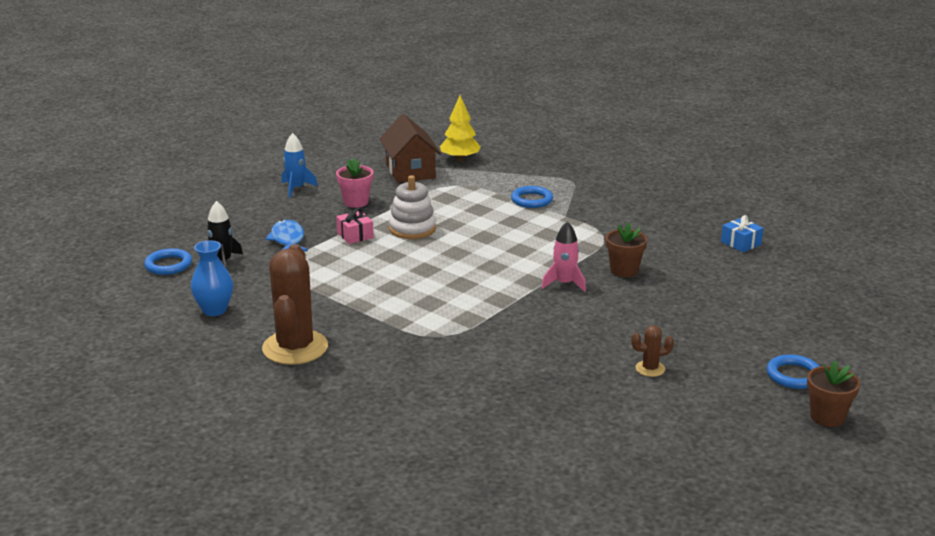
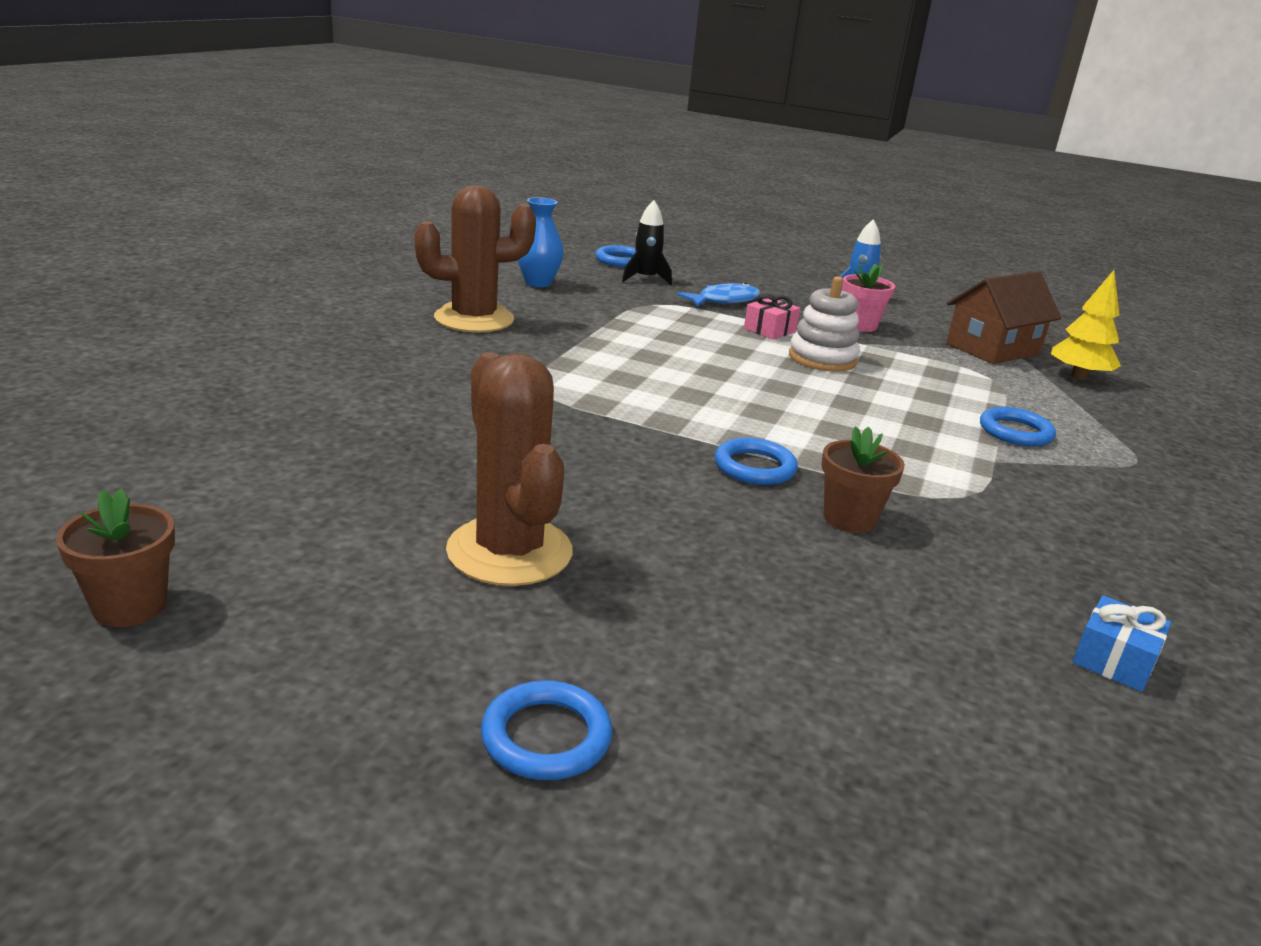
camera: 70 degrees right, 0 degrees up
pink rocket [542,221,586,292] -> blue ring [715,438,798,485]
brown cactus [631,325,674,377] -> brown cactus [446,352,573,586], size x2.28
brown flower pot [807,360,860,427] -> brown flower pot moved to [56,488,175,627]

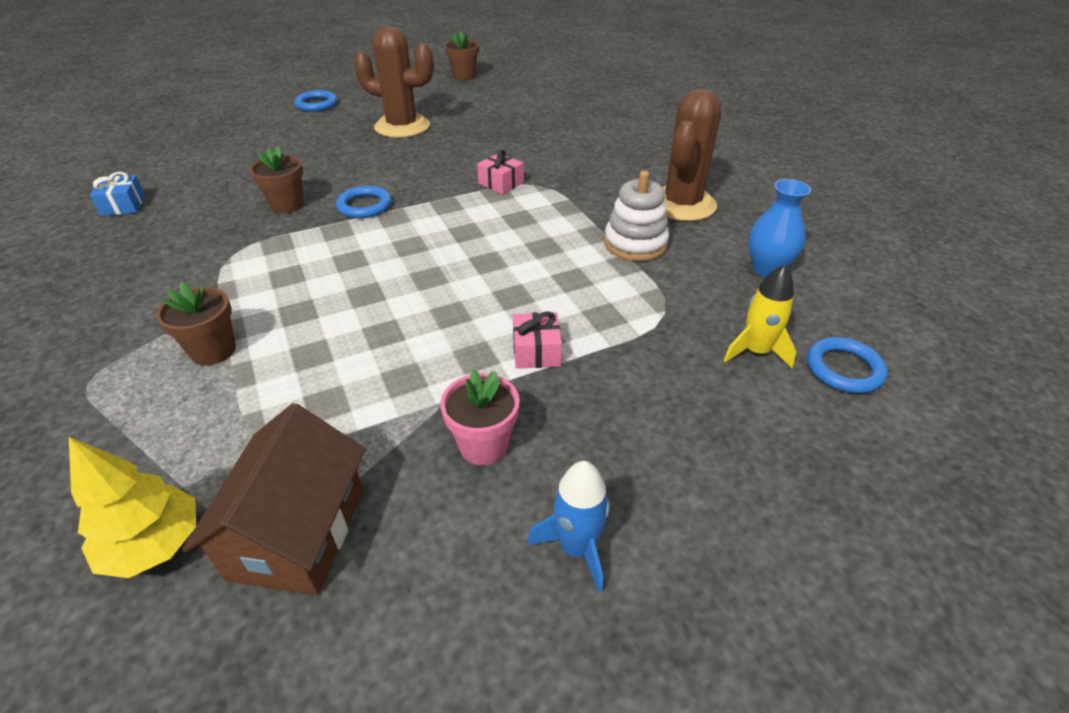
camera: 135 degrees right, 15 degrees up
black rocket [622,200,672,285] -> yellow rocket [724,264,796,368]
blue fish [677,283,760,307] -> none
white stacking toy [789,276,860,372] -> white stacking toy moved to [604,171,669,261]
blue ring [980,407,1056,447] -> brown flower pot [156,282,236,366]
none -> pink gift [477,149,524,194]

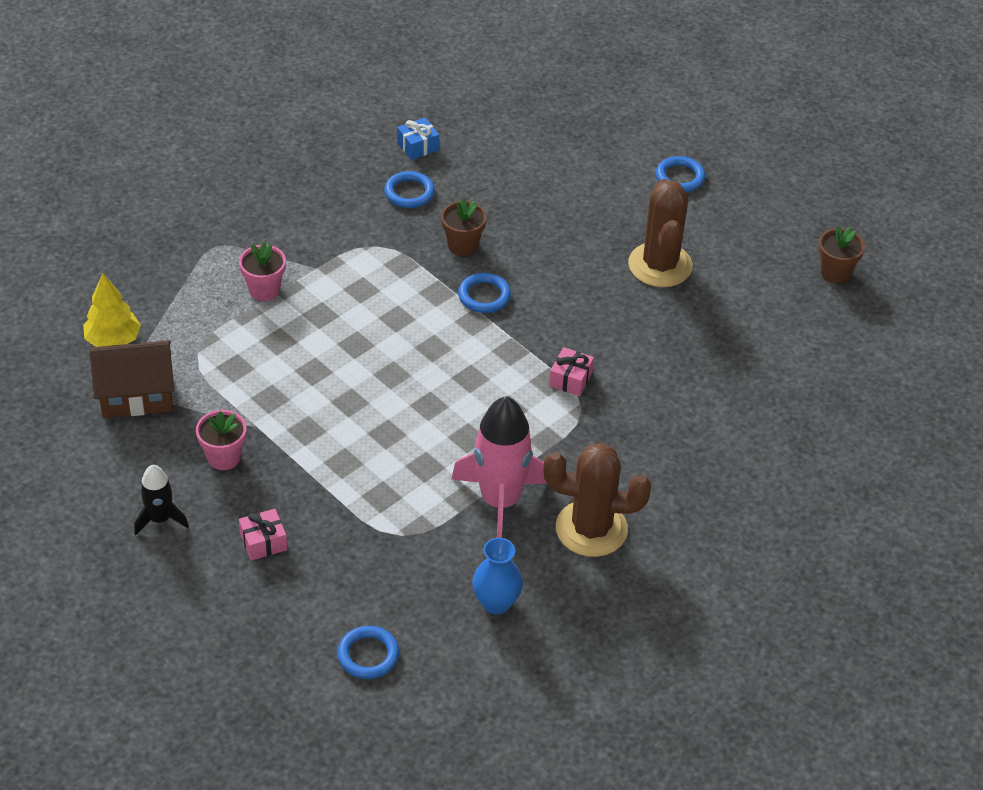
camera: 70 degrees right, 5 degrees up
brown flower pot [156,282,236,366] -> pink flower pot [239,242,286,301]
pink gift [513,311,562,369] -> pink gift moved to [239,509,287,561]
blue rocket [527,461,610,593] -> black rocket [134,465,189,535]
white stacking toy [604,171,669,261] -> pink rocket [451,396,547,538]
yellow rocket [724,264,796,368] -> none
none -> blue ring [384,171,435,208]

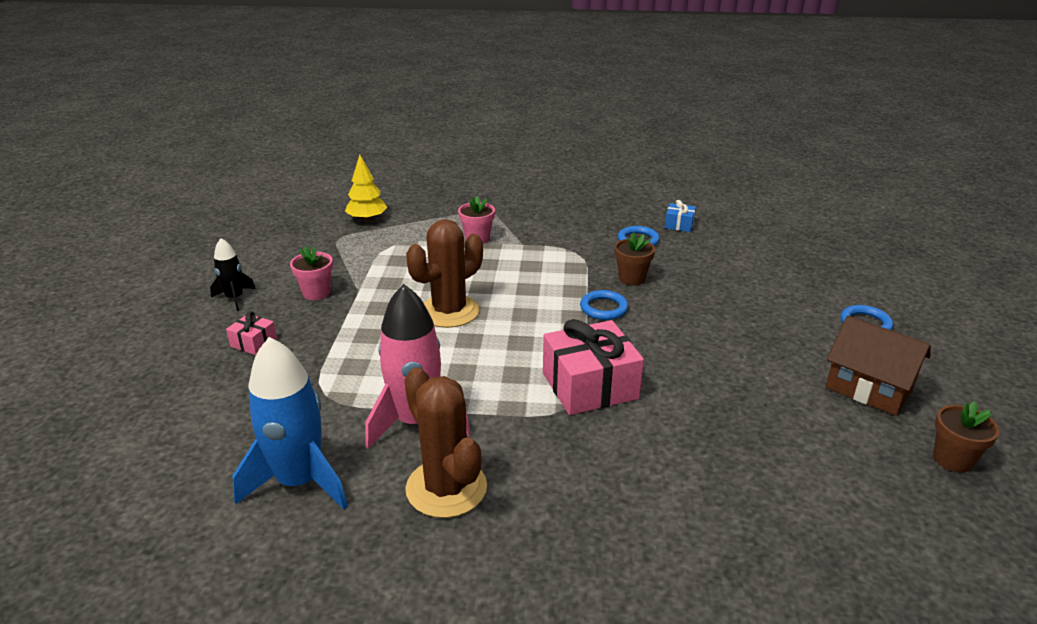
camera: 50 degrees right, 15 degrees down
brown house [89,340,174,418] -> brown house moved to [826,316,931,416]
blue ring [337,626,399,679] -> none
blue vase [472,538,523,614] -> blue rocket [232,337,348,509]
pink gift [549,347,594,396] -> pink gift [543,319,644,415], size x2.09
brown cactus [628,179,693,287] -> brown cactus moved to [406,219,483,328]

